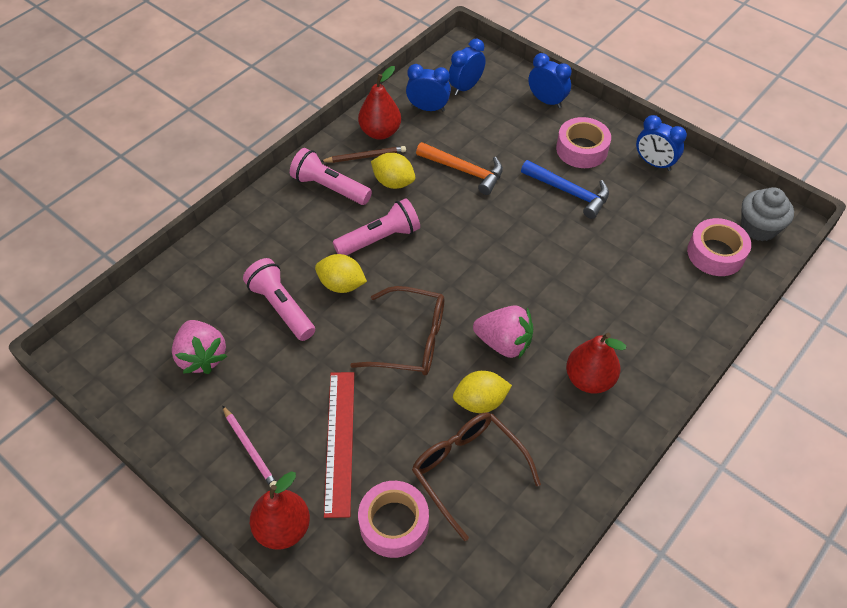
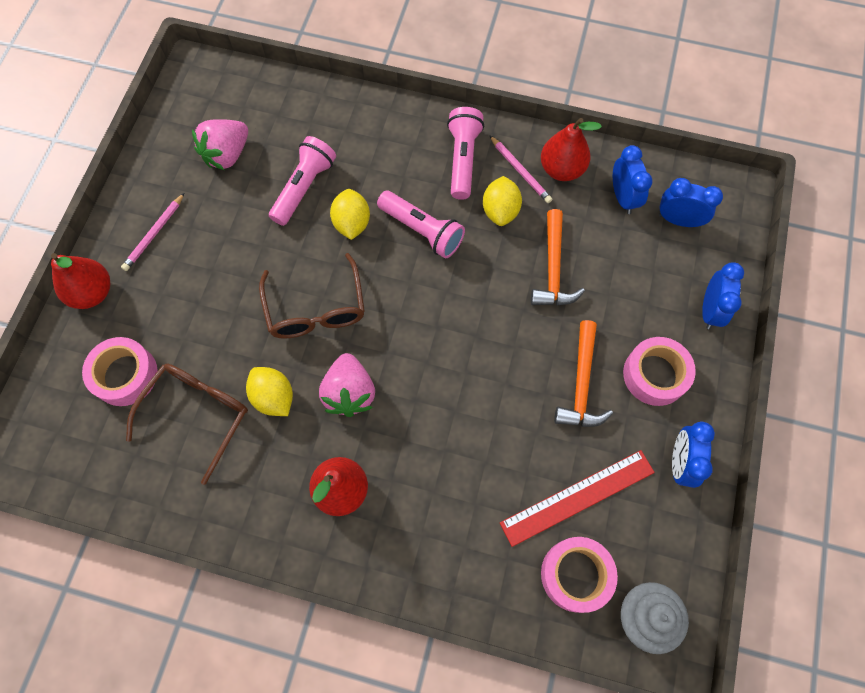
camera: 65 degrees right, 15 degrees up
brown pencil [321,146,406,163] -> pink pencil [489,135,552,203]
red ruler [324,372,354,518] -> red ruler moved to [500,450,655,547]
blue hammer [521,160,609,219] -> orange hammer [554,320,613,427]

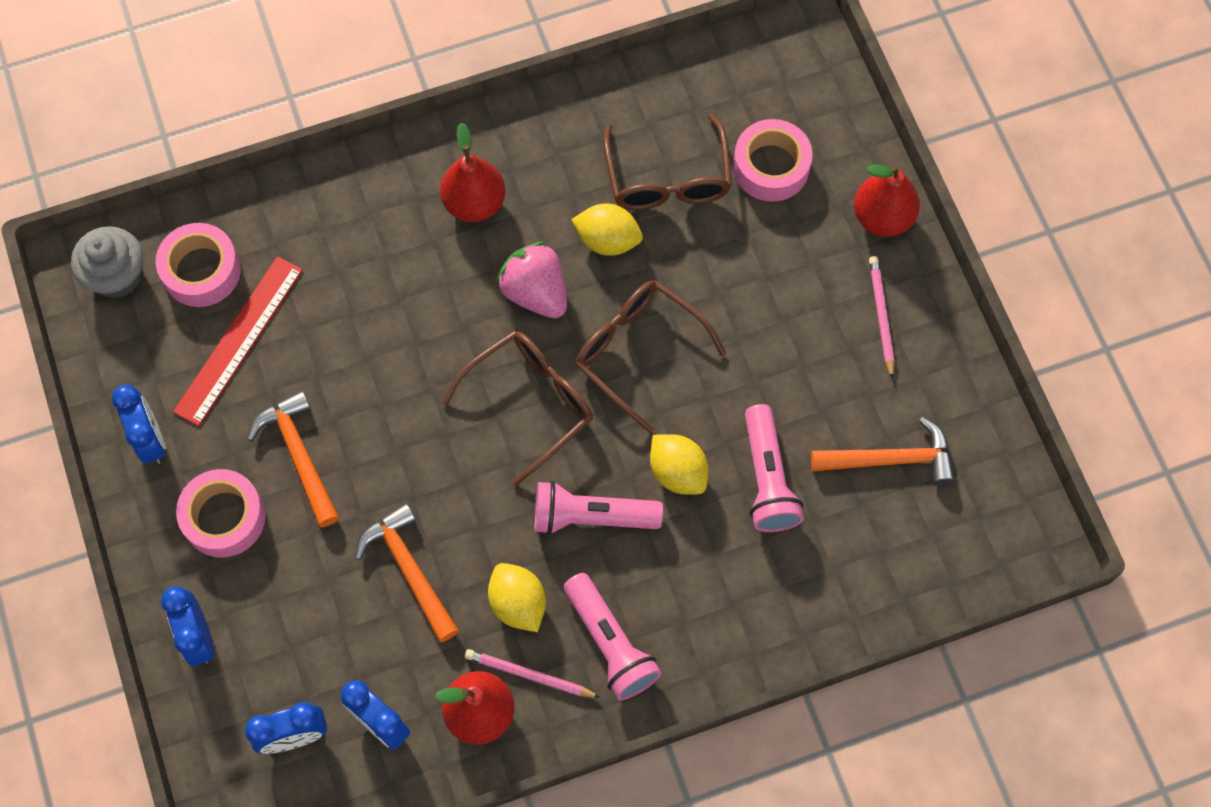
camera: 145 degrees right, 0 degrees up
pink strawberry [192,119,248,170] -> orange hammer [811,417,955,485]
none -> brown glasses [442,331,593,486]

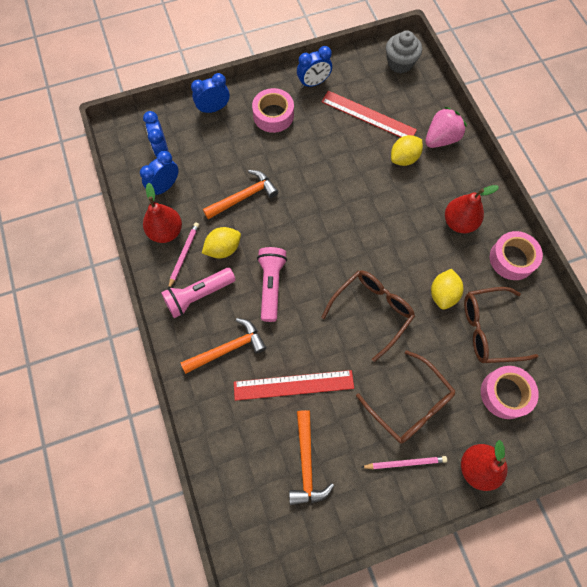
camera: 90 degrees right, 0 degrees up
pink tape [155,223,241,307] -> pink tape moved to [490,231,543,280]
orange hammer [248,390,339,527] -> orange hammer moved to [181,318,267,374]
brown glasses [442,331,593,486] -> brown glasses moved to [356,350,455,444]
pink strawberry [496,242,567,319] -> pink strawberry moved to [425,106,467,148]
yellow lemon [650,434,708,495] -> yellow lemon moved to [391,135,423,166]
pink flashlight [745,404,804,532] -> red ruler [234,370,354,401]

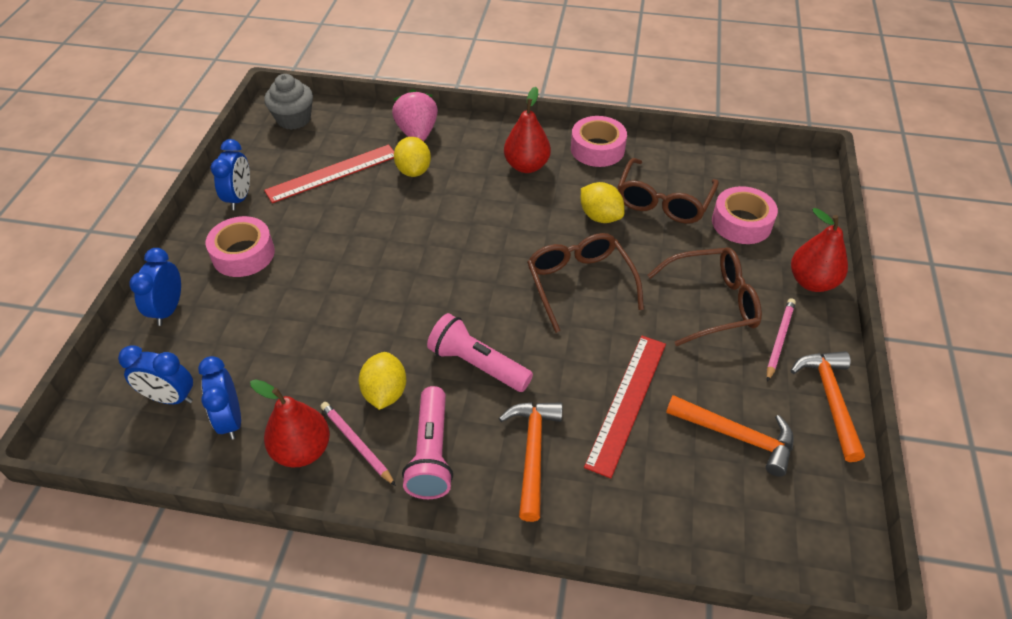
camera: 60 degrees left, 20 degrees down
orange hammer [203,170,278,219] -> orange hammer moved to [791,351,865,462]

